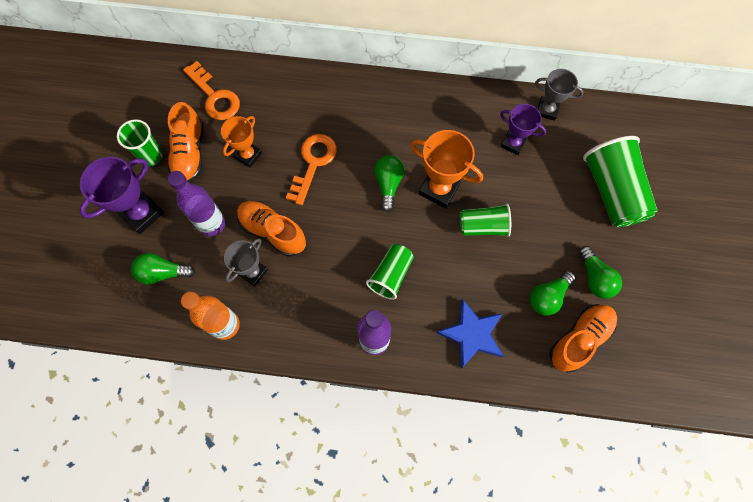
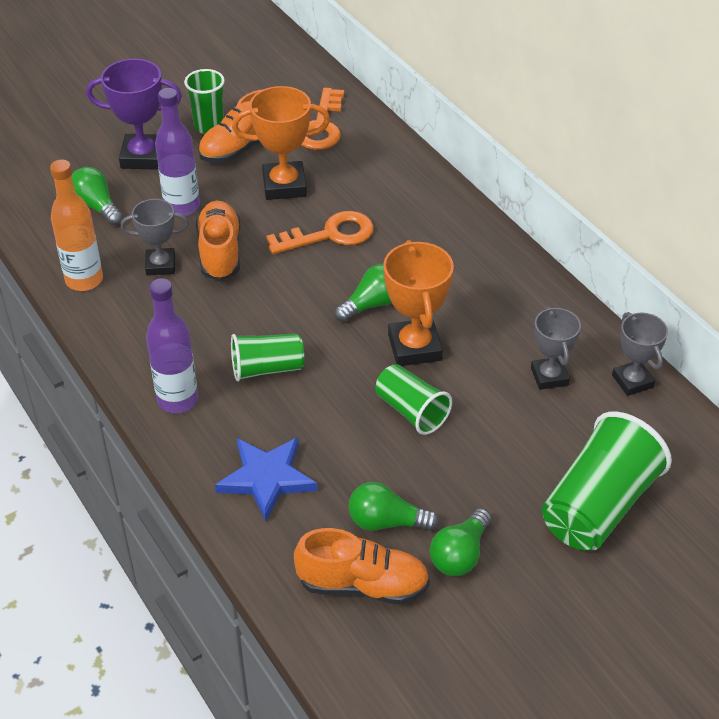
camera: 50 degrees right, 25 degrees down
orange trophy [221,116,262,168] -> orange trophy [232,86,330,200], size x1.52
purple trophy [500,104,546,155] -> grey trophy [531,306,581,390]

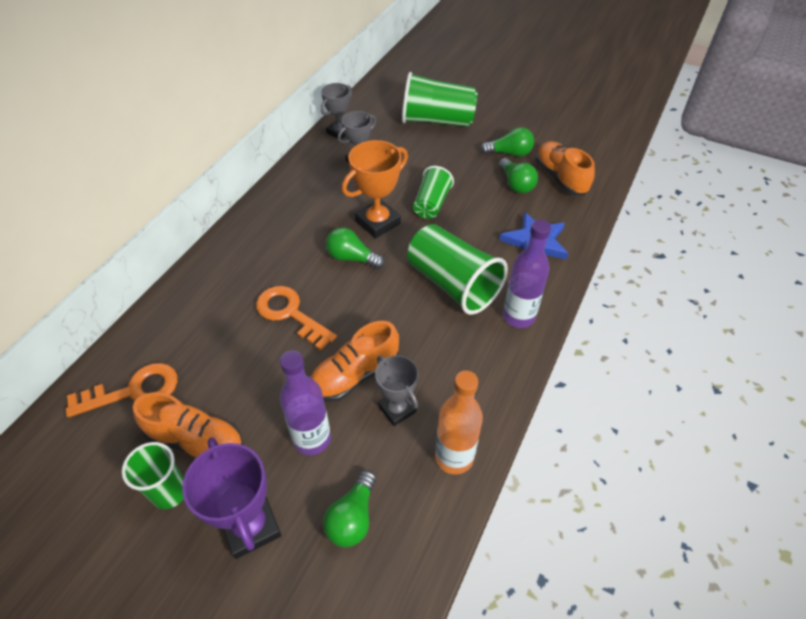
camera: 120 degrees left, 5 degrees up
green cup [231,334,304,382] -> green cup [407,224,508,315], size x1.67
orange trophy [232,86,330,200] -> none

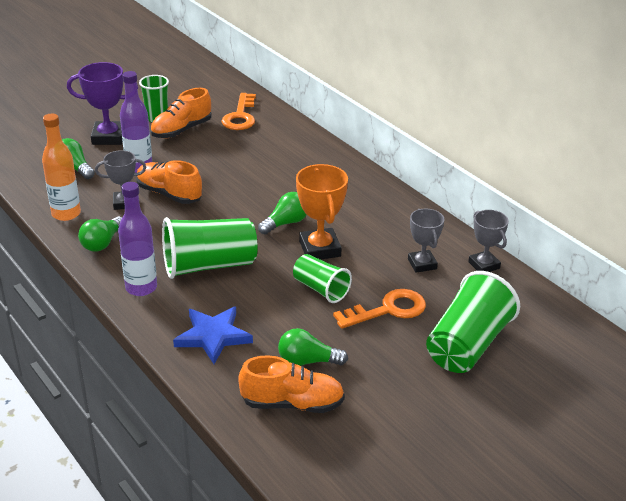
camera: 115 degrees right, 15 degrees down
orange key [256,286,337,351] -> orange key moved to [333,289,426,329]
orange shoe [311,321,399,402] -> orange shoe turned 45 degrees counterclockwise [136,160,202,204]
green light bulb [480,127,534,157] -> green light bulb moved to [78,217,122,252]

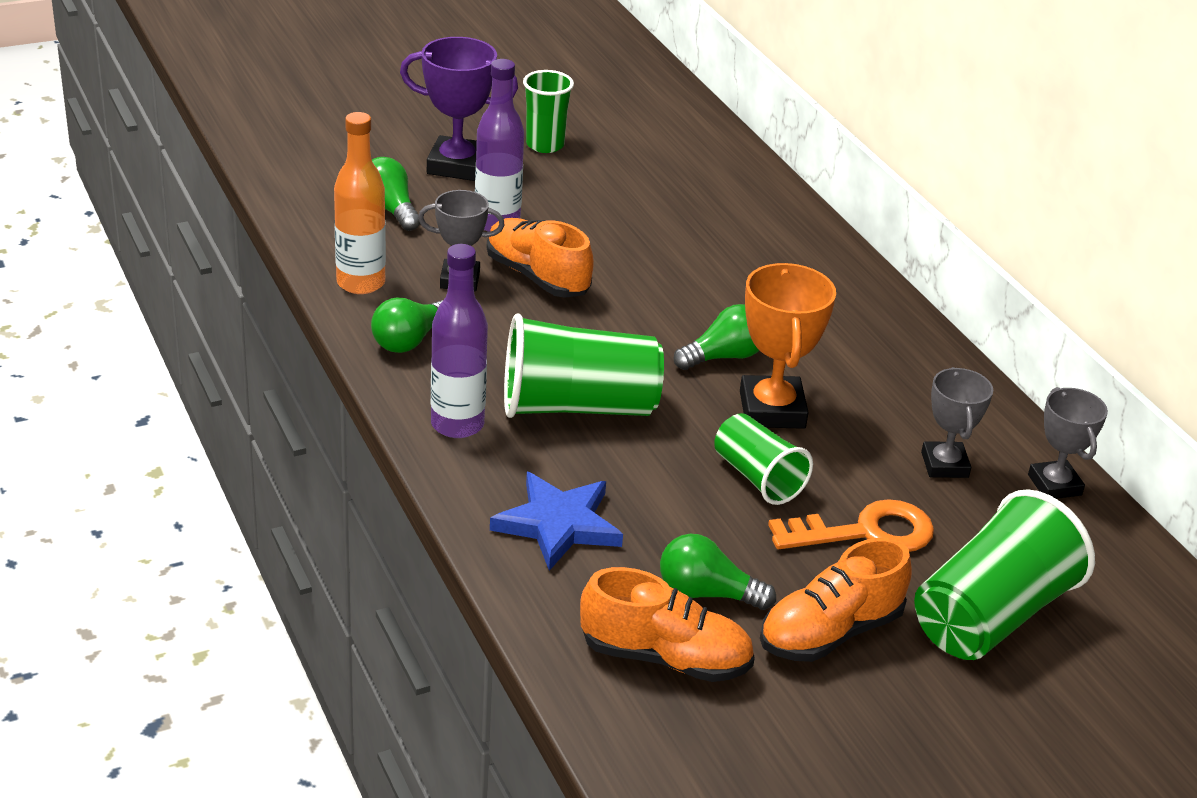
camera: 10 degrees right, 0 degrees up
orange shoe [150,88,212,138] -> orange shoe moved to [760,538,912,662]
orange key [221,93,256,130] -> none

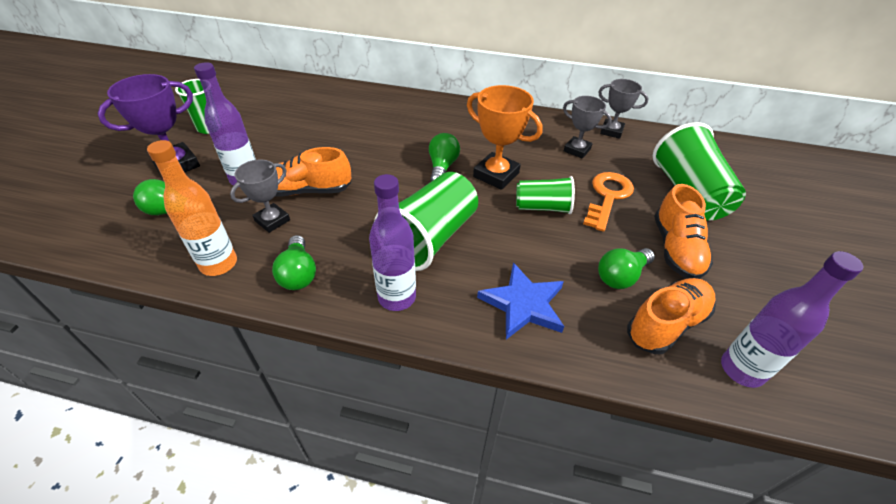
camera: 50 degrees left, 10 degrees up
none -> purple bottle [721,251,863,388]

